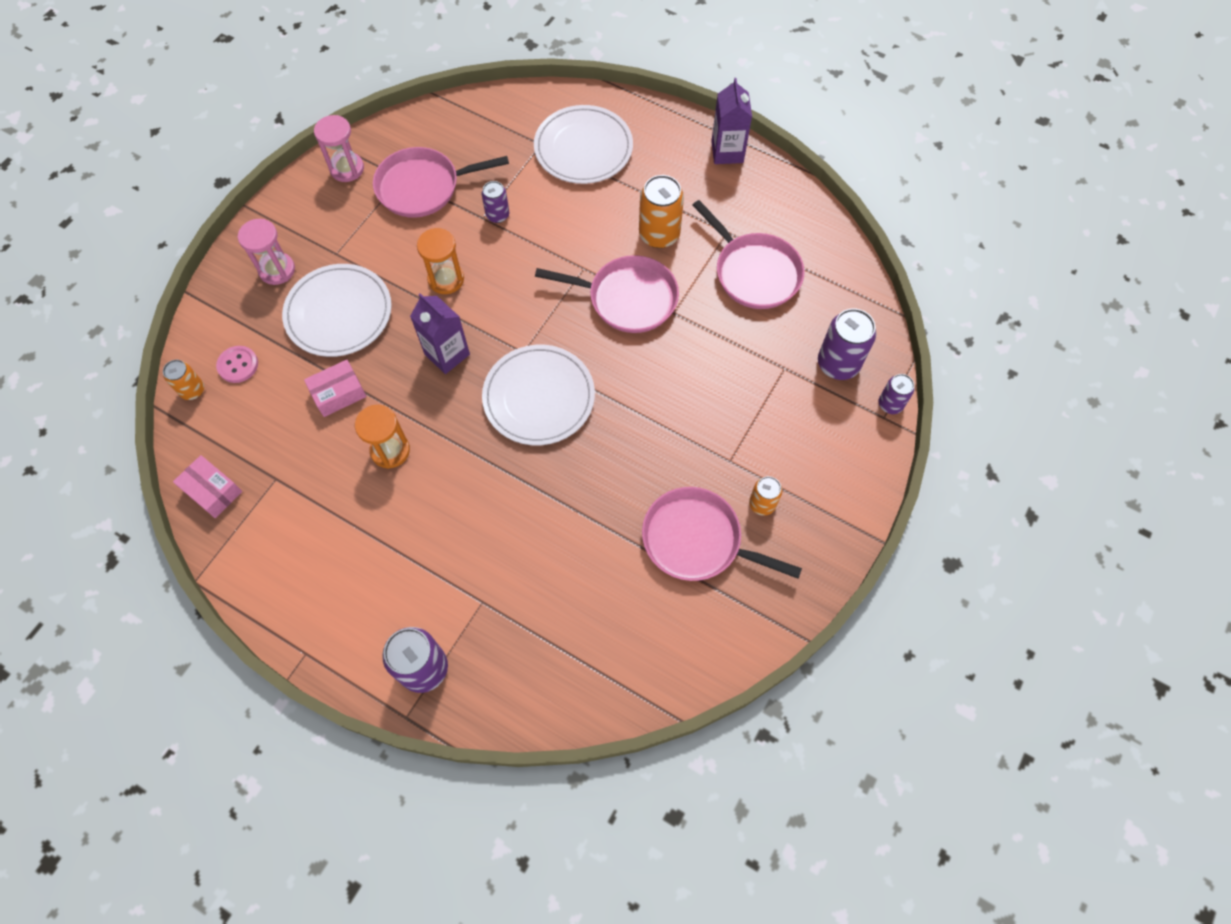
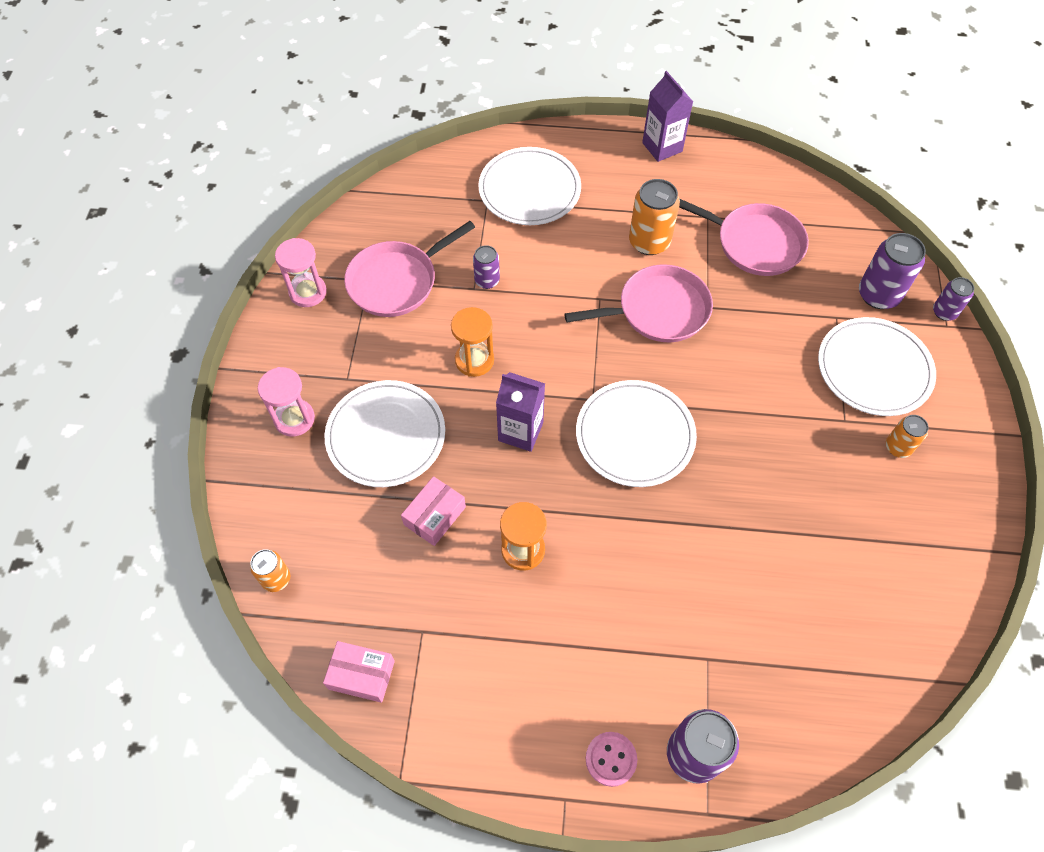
camera: 25 degrees left, 5 degrees down
pink button [216,346,258,383] -> pink button moved to [586,732,637,787]
pink pan [642,487,802,581] -> none
none -> white plate [818,317,936,416]

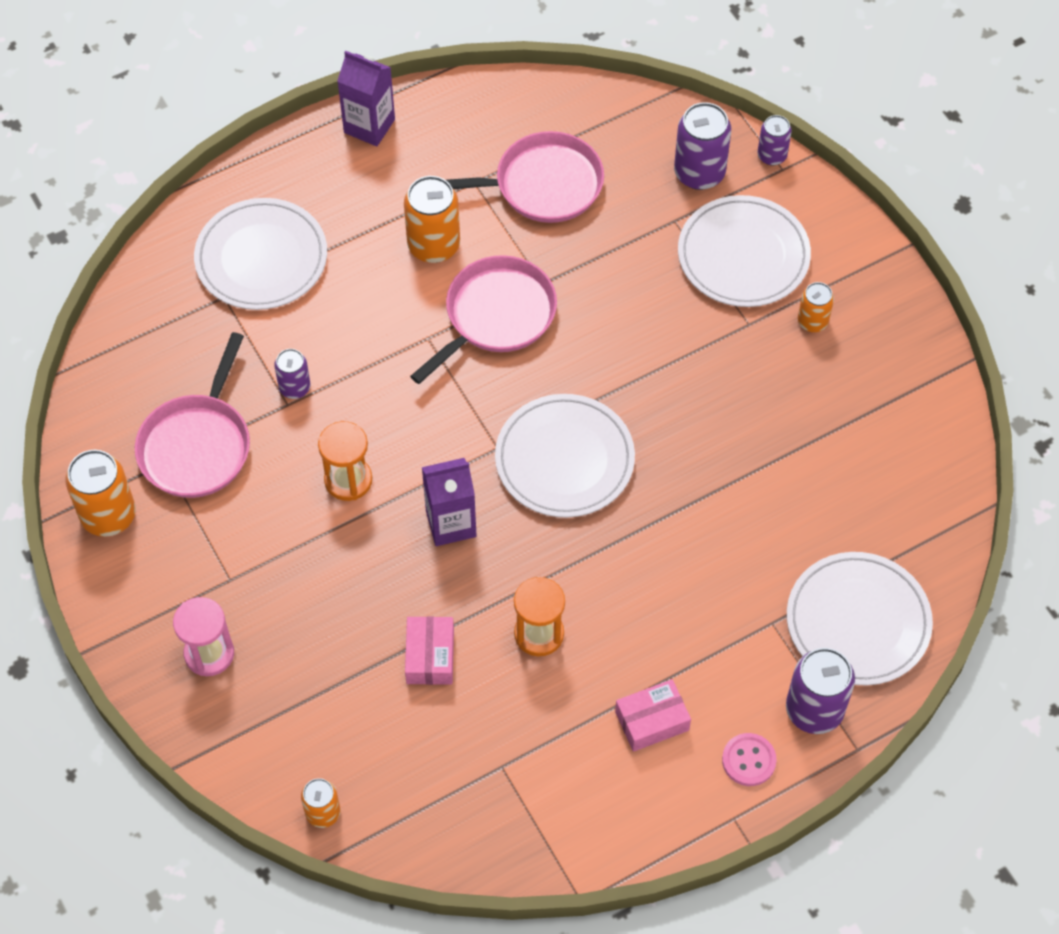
camera: 35 degrees left, 0 degrees up
pink hourglass [275,238,327,307] -> orange can [66,450,136,537]
pink box [323,641,395,703] -> pink box moved to [615,679,691,752]
white plate [325,380,445,487] -> white plate moved to [787,552,933,686]

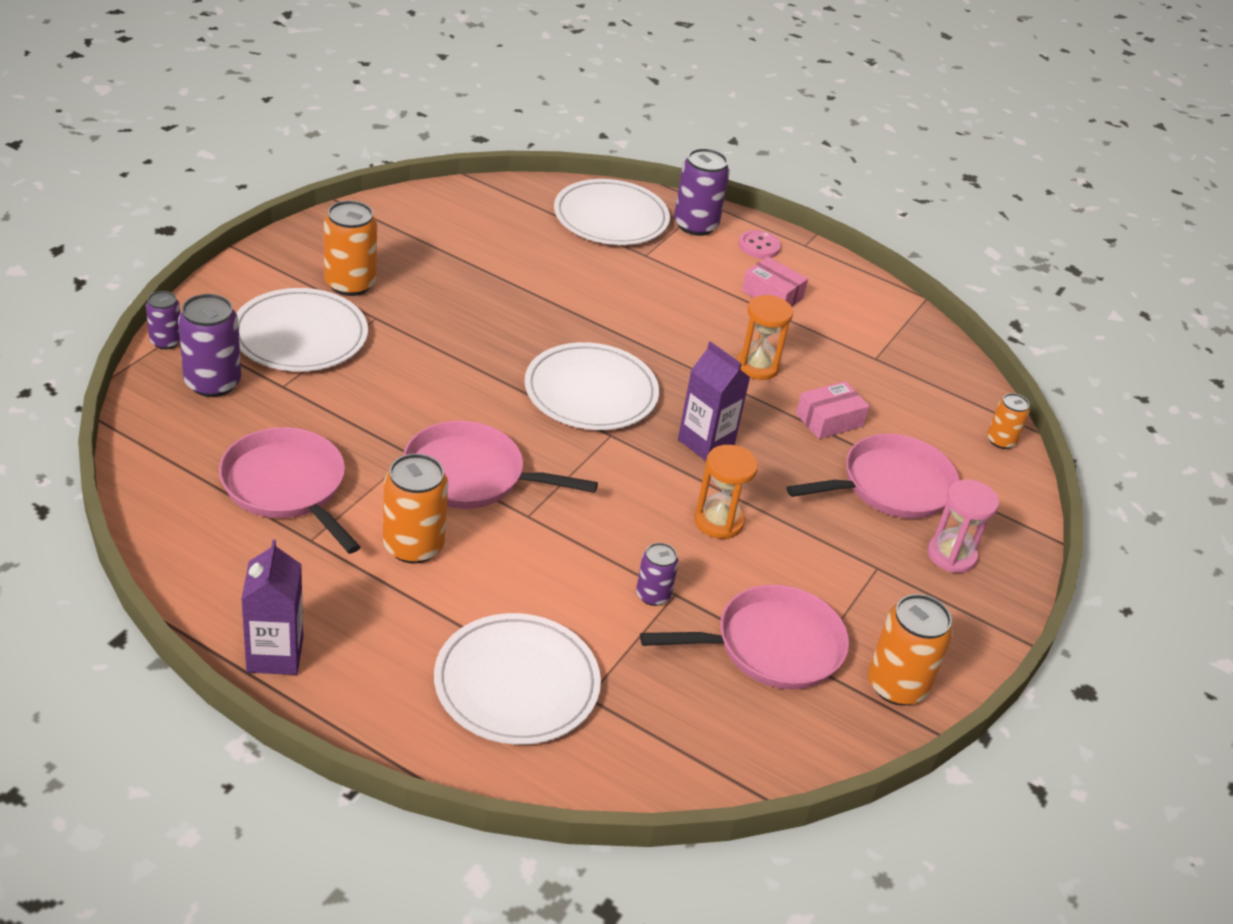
camera: 125 degrees left, 20 degrees down
orange can [798,282,834,332] -> orange can [324,200,377,296], size x1.71
none -> pink pan [787,434,959,519]

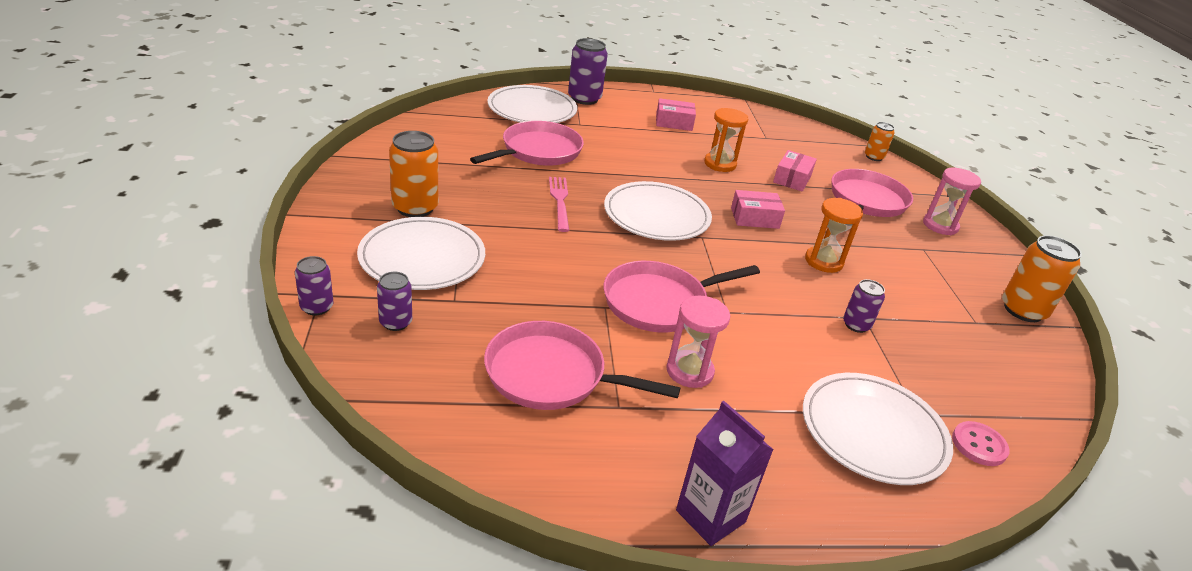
camera: 35 degrees left, 5 degrees down
purple can [178,294,241,397] -> purple can [377,272,412,331], size x0.58
orange can [383,453,448,564] -> pink hourglass [666,296,730,388]
pink pan [640,585,849,689] -> pink pan moved to [470,121,584,166]
purple carton [678,341,750,461] -> pink box [731,190,785,229]
pink button [738,230,781,259] -> pink button moved to [952,421,1010,466]
none -> pink fork [549,177,569,232]

